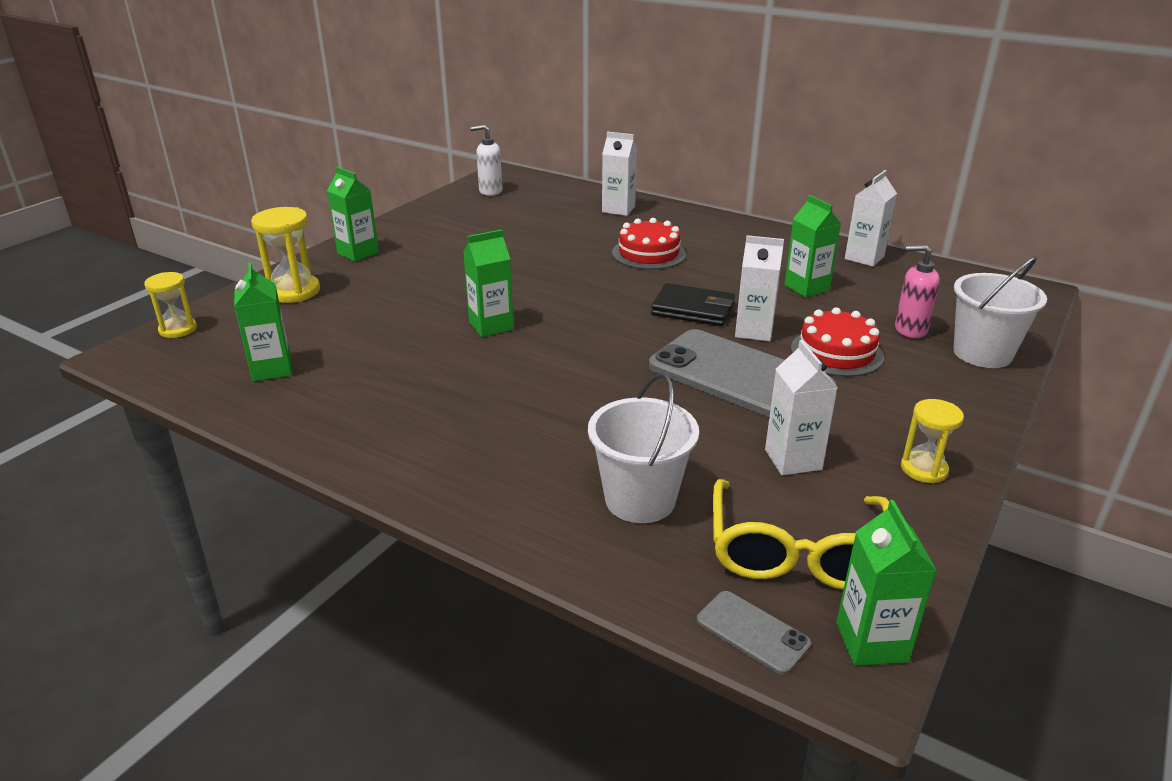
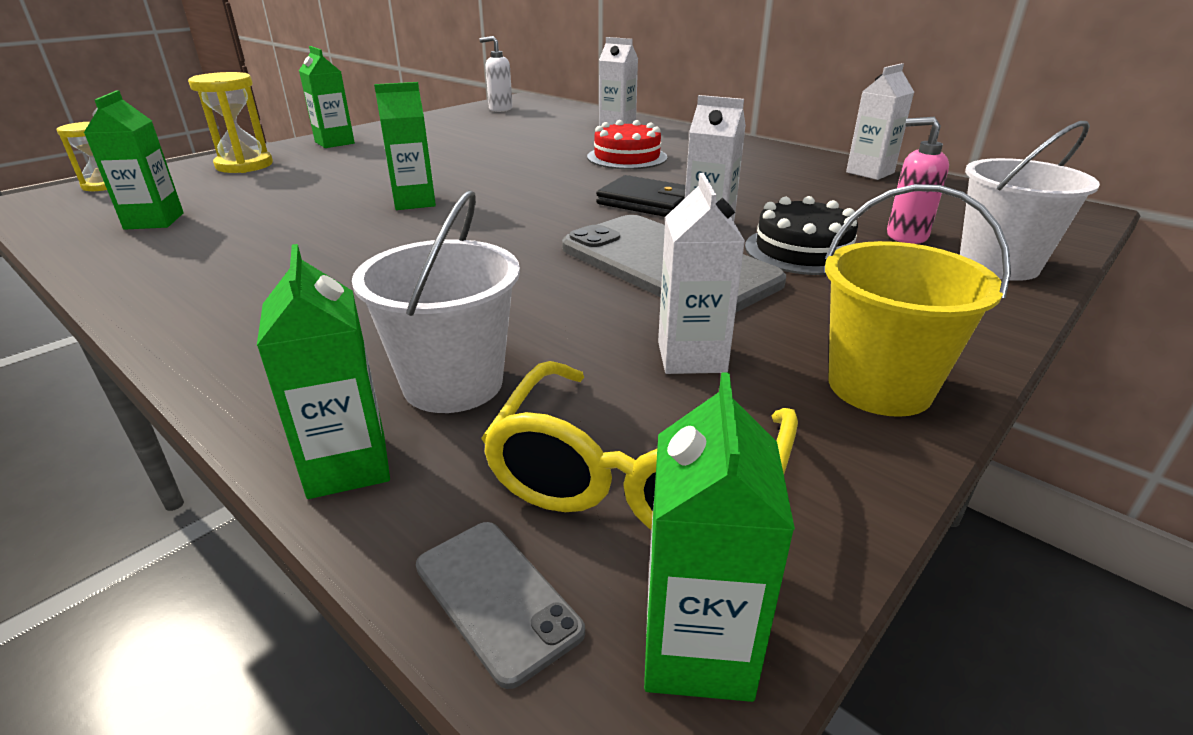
camera: 10 degrees right, 0 degrees up
green carton [785,195,841,298] -> green carton moved to [257,244,390,499]
red cake [791,307,884,377] -> black cake [745,196,858,275]
yellow hourglass [901,399,964,483] -> yellow bucket [825,184,1011,417]

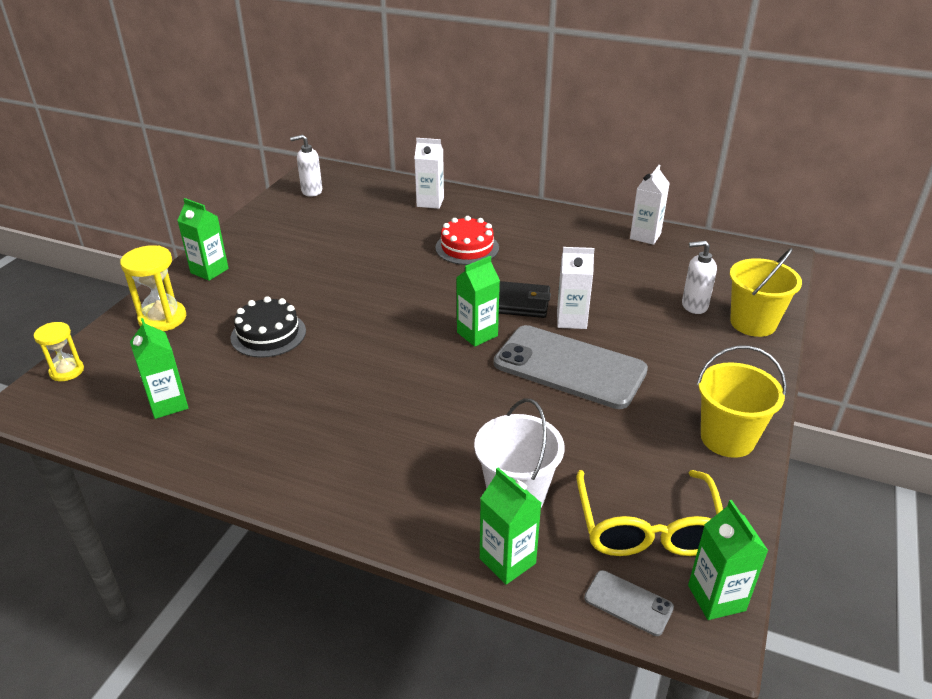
camera: 20 degrees left, 5 degrees up
green carton [374,82,436,210] -> green carton moved to [456,256,500,347]
white carton [658,173,745,374] -> none
black cake [745,196,858,275] -> black cake moved to [230,296,306,358]
pink soap dispenser [887,117,949,244] -> white soap dispenser [682,241,717,314]
white bucket [960,121,1100,281] -> yellow bucket [730,248,802,337]

